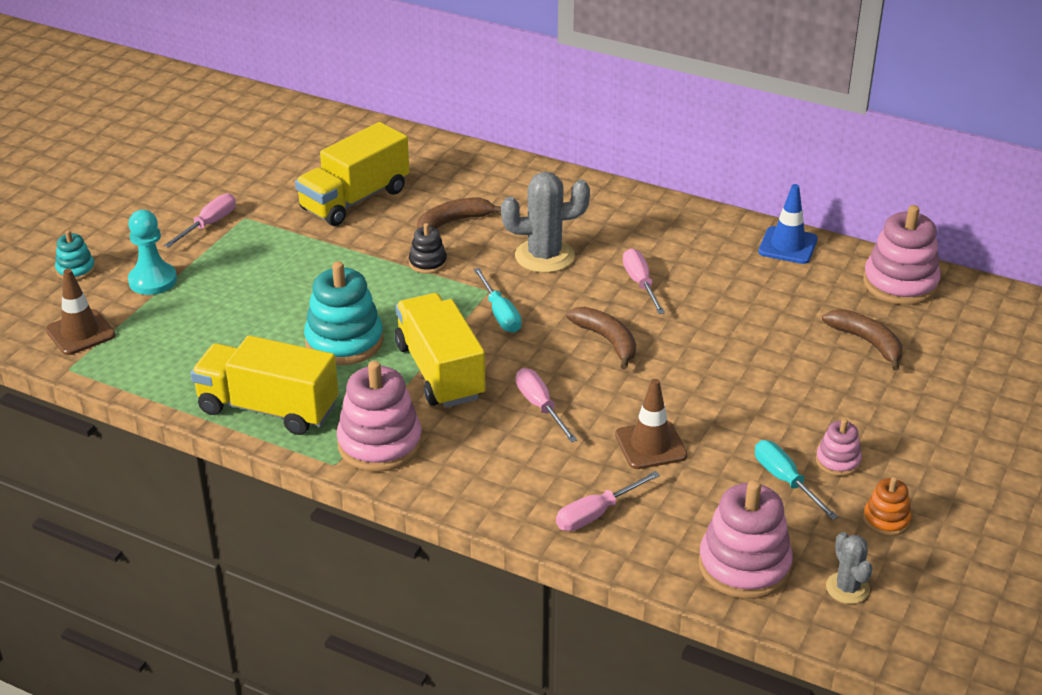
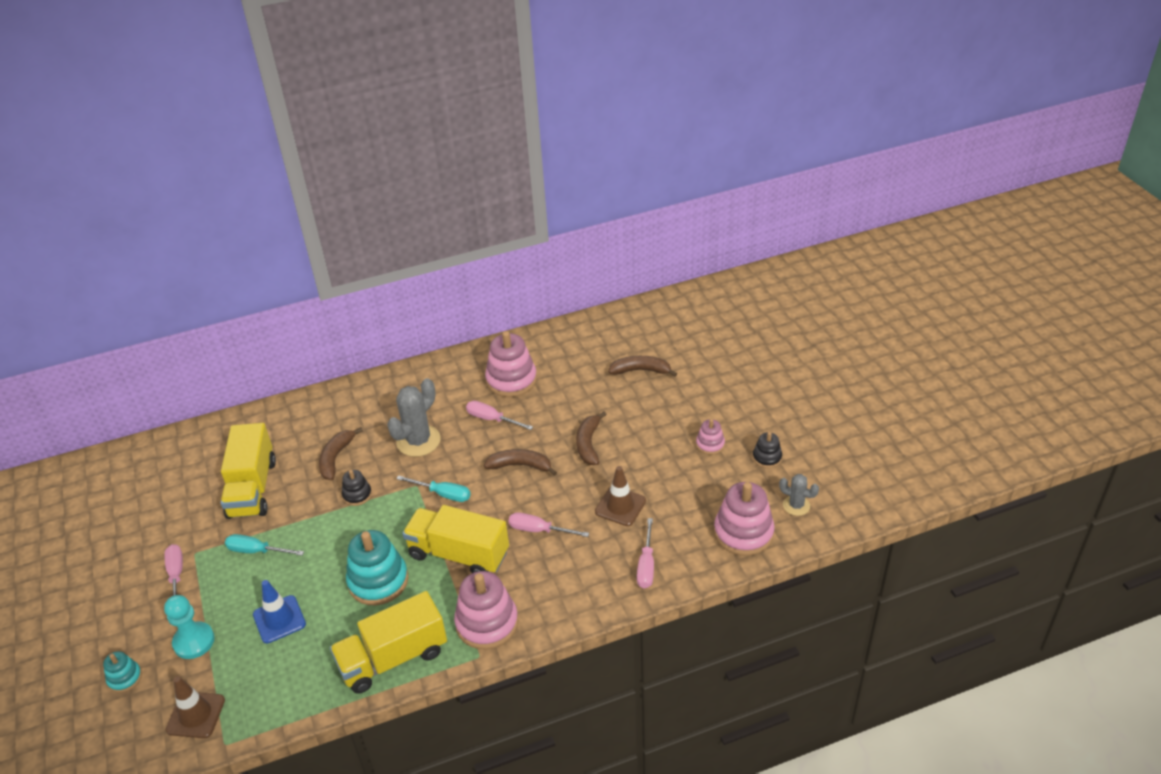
camera: 45 degrees left, 5 degrees up
turquoise screwdriver [755,440,838,520] -> turquoise screwdriver moved to [225,534,304,556]
blue traffic cone [758,184,818,264] -> blue traffic cone moved to [253,580,306,643]
pink stacking toy [863,205,941,305] -> pink stacking toy moved to [485,331,537,397]
orange stacking toy [863,477,911,536] -> black stacking toy [753,432,782,468]
none -> brown banana [576,412,607,465]

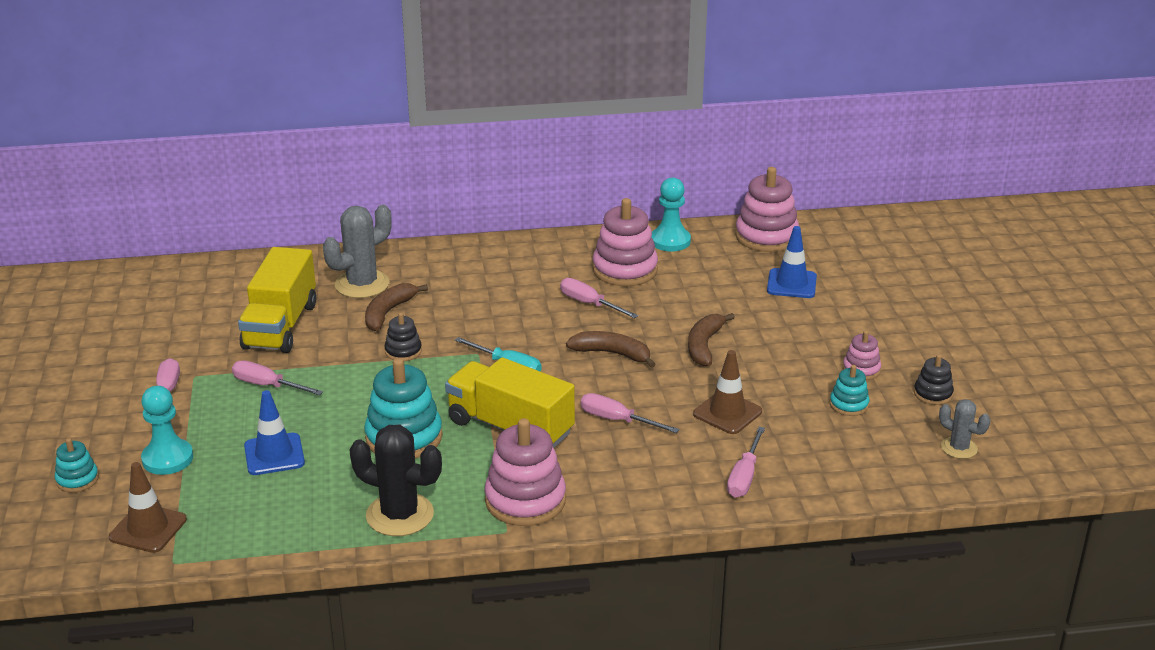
camera: 10 degrees right, 10 degrees down
turquoise screwdriver [225,534,304,556] -> pink screwdriver [232,361,323,395]
yellow truck [330,591,447,694] -> black cactus [349,425,442,536]
grey cactus [387,378,441,457] -> grey cactus moved to [323,205,392,298]
brown banana [608,356,677,377] -> blue traffic cone [767,226,817,298]
pink stacking toy [714,482,775,556] -> pink stacking toy moved to [735,167,799,252]
none -> turquoise pawn [652,178,691,251]
none -> turquoise stacking toy [830,365,870,416]

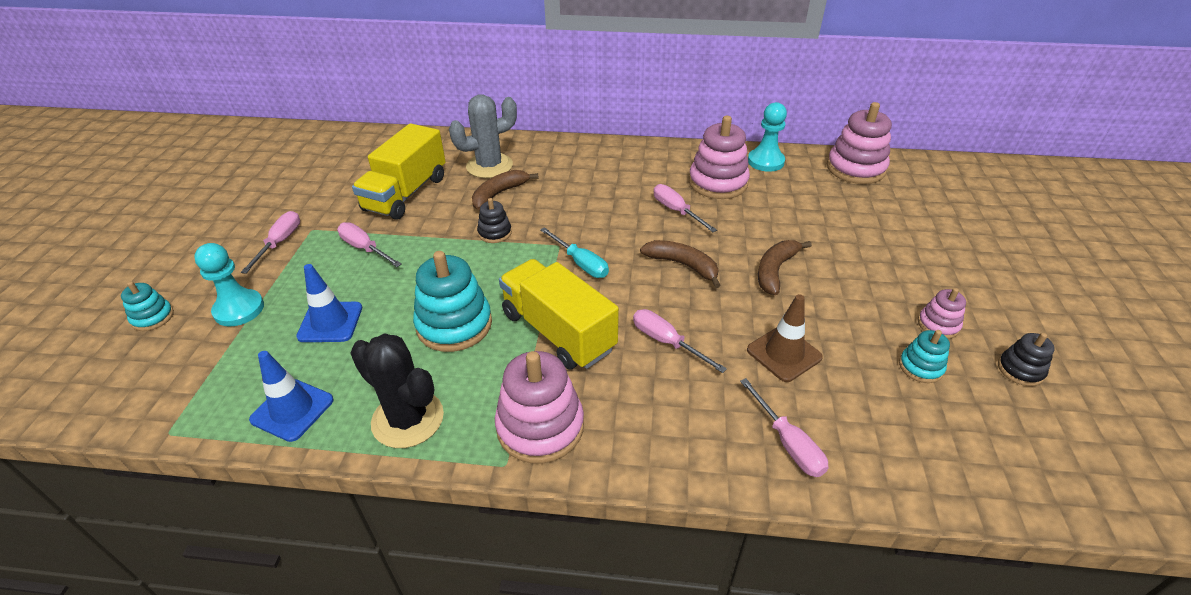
camera: 15 degrees right, 10 degrees up
brown traffic cone [109,462,187,553] -> none
pink screwdriver [727,427,765,498] -> pink screwdriver turned 60 degrees counterclockwise [740,378,829,477]
blue traffic cone [767,226,817,298] -> blue traffic cone moved to [249,351,334,442]
grey cactus [939,399,991,459] -> none

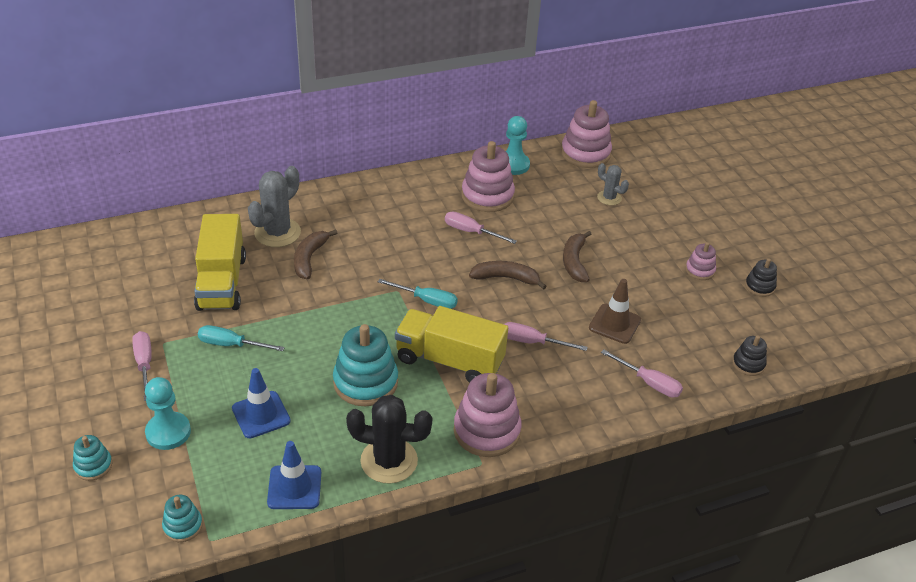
camera: 30 degrees left, 0 degrees up
pink screwdriver [337,222,402,267] -> turquoise screwdriver [198,325,285,351]
black stacking toy [477,198,512,243] -> black stacking toy moved to [733,335,767,376]
turquoise stacking toy [899,330,950,383] -> turquoise stacking toy moved to [162,495,203,542]
none -> grey cactus [597,163,629,205]

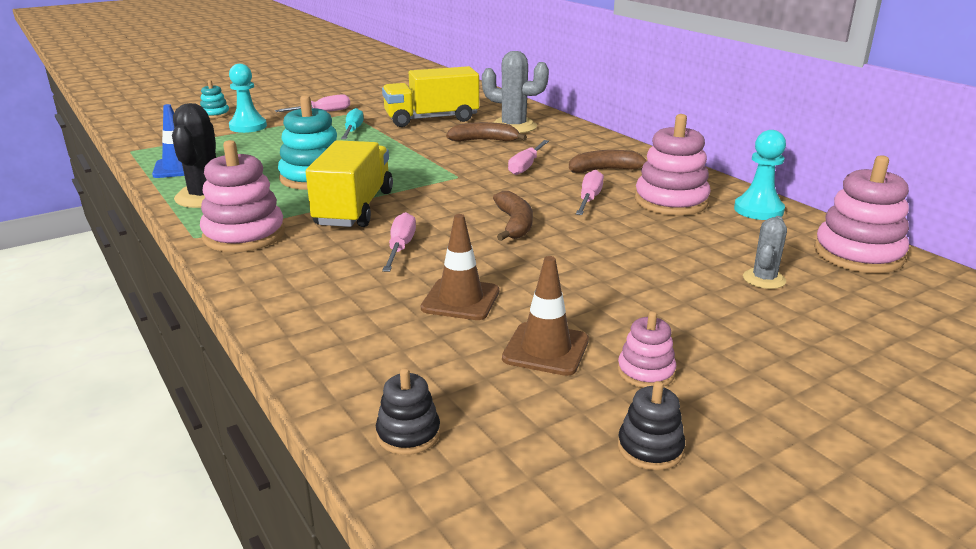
camera: 80 degrees right, 15 degrees down
turquoise stacking toy [162,495,203,542] -> none
blue traffic cone [232,368,291,438] -> none
turquoise screwdriver [378,279,458,309] -> none
brown banana [563,231,591,282] -> brown banana moved to [569,150,647,173]
pink screwdriver [601,349,683,398] -> pink screwdriver moved to [508,140,549,175]
none -> brown traffic cone [502,256,589,376]

